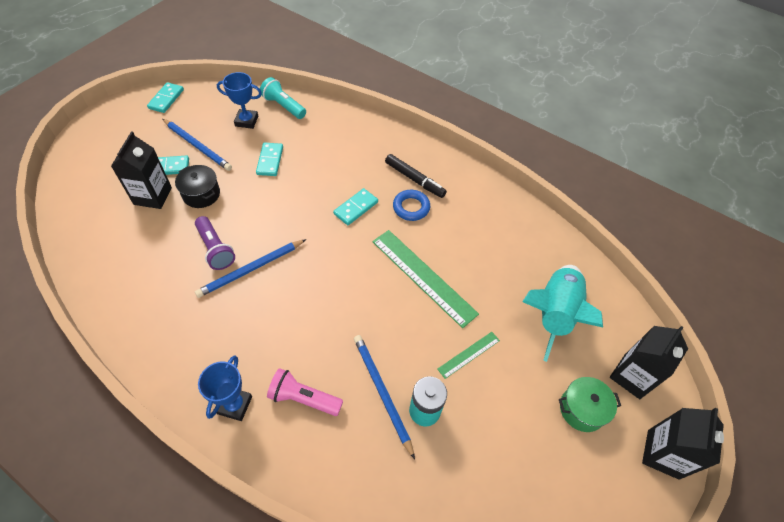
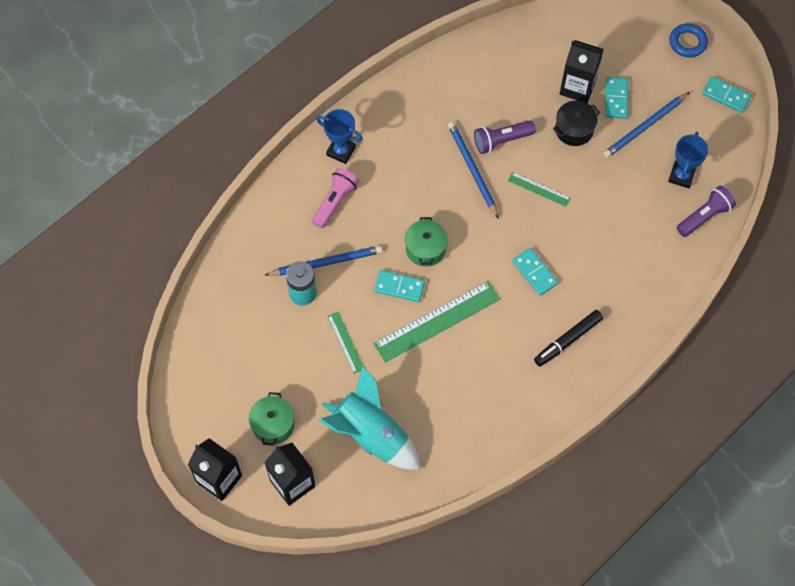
camera: 105 degrees right, 10 degrees up
turquoise domino [256,143,283,176] -> turquoise domino moved to [374,270,425,302]
turquoise flashlight [260,77,306,119] -> purple flashlight [676,186,736,237]
blue ring [393,190,430,221] -> blue ring moved to [669,23,708,57]
none -> green pot [405,217,448,267]
none -> green ruler [508,172,571,207]

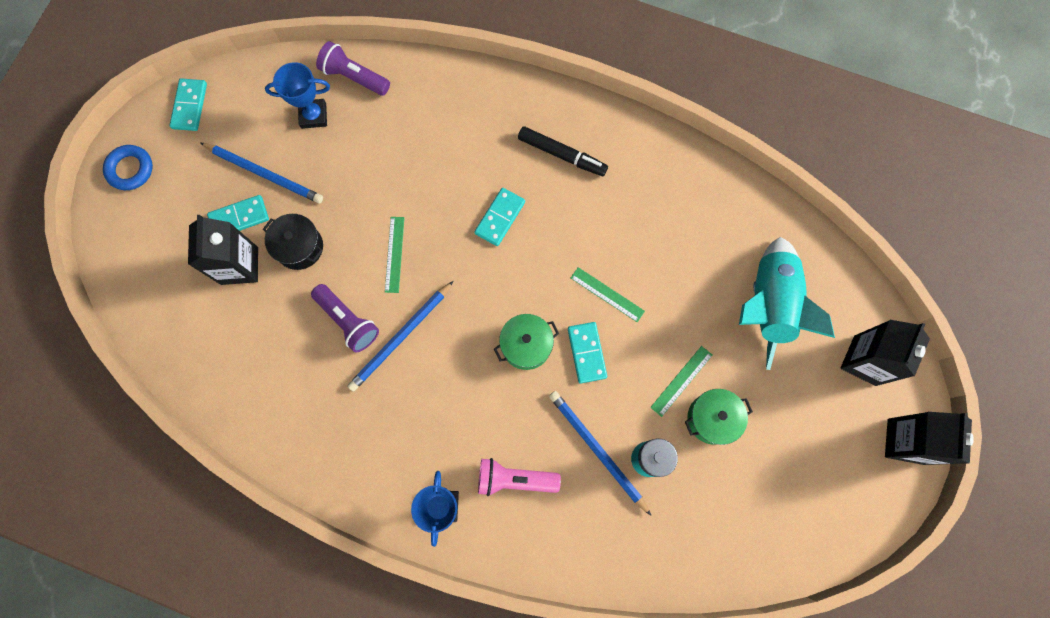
camera: 115 degrees left, 10 degrees up
green pot [249,392,294,446] -> green pot moved to [685,389,753,445]
green ruler [373,281,500,363] -> green ruler [571,267,645,322], size x0.50

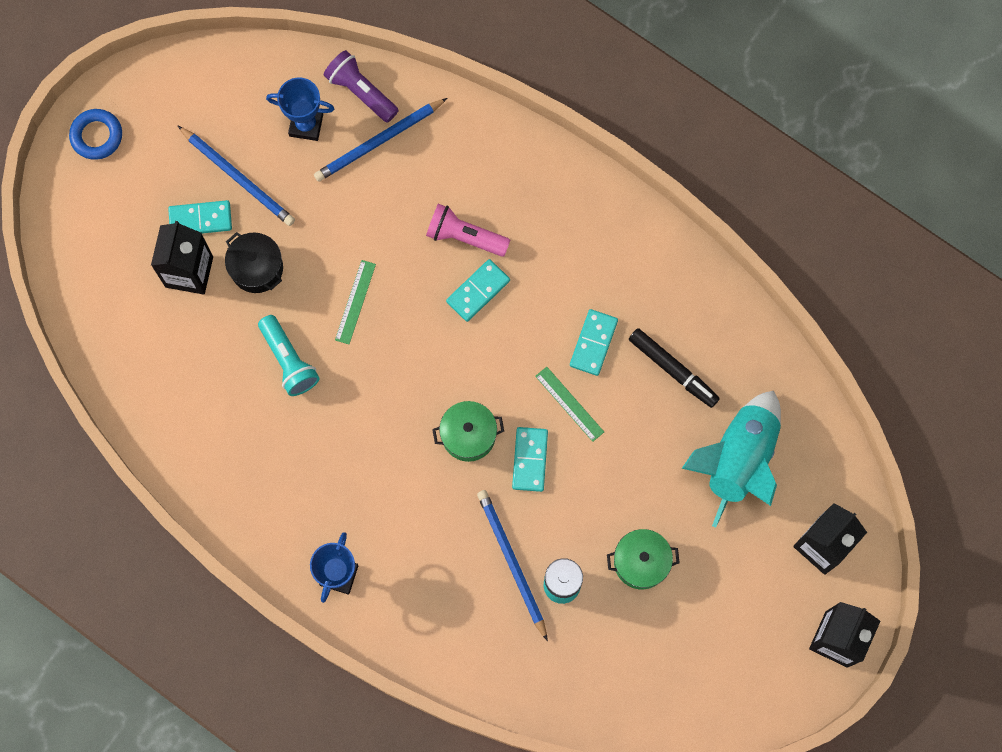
camera: 15 degrees right, 0 degrees up
turquoise domino [170,78,207,131] -> turquoise domino moved to [570,309,618,376]
purple flashlight [311,284,379,353] -> turquoise flashlight [258,315,320,396]
blue pencil [347,281,453,392] -> blue pencil moved to [314,98,447,182]
pink flashlight [478,458,561,496] -> pink flashlight moved to [426,204,510,257]
black marker [518,126,608,176] -> black marker moved to [629,328,720,408]
green ruler [650,346,712,417] -> none

